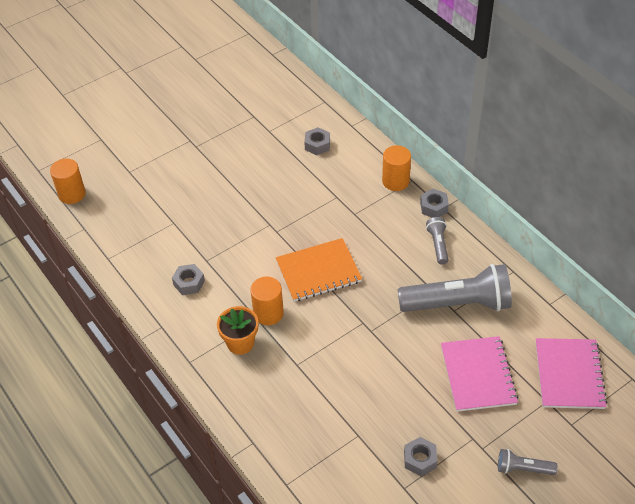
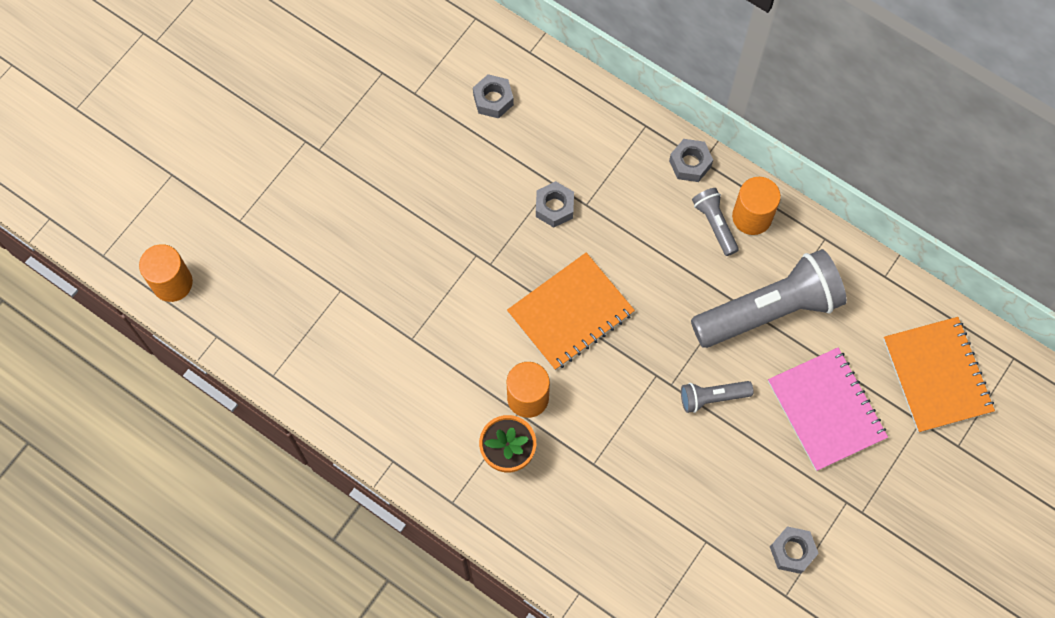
camera: 20 degrees left, 20 degrees up
grey nut [172,264,205,295] -> grey nut moved to [536,181,574,228]
orange cylinder [382,145,411,191] -> orange cylinder moved to [732,177,781,235]
grey flashlight [498,449,558,475] -> grey flashlight moved to [681,381,753,413]
pink notebook [536,338,607,409] -> orange notebook [883,317,995,433]

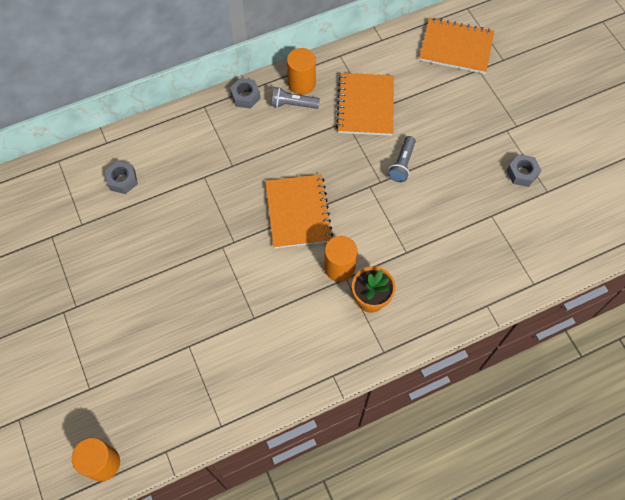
camera: 60 degrees left, 5 degrees down
grey nut [536,181,574,228] -> none
grey flashlight [691,249,847,348] -> orange notebook [336,73,394,136]
pink notebook [768,347,888,471] -> none

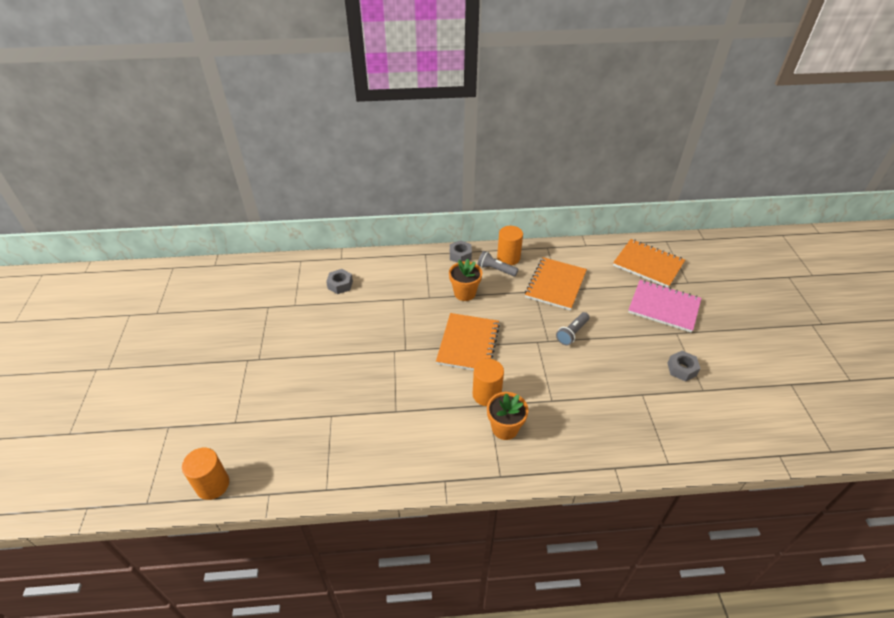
camera: 20 degrees right, 20 degrees down
none -> orange flower pot [449,259,482,301]
none -> pink notebook [628,280,702,333]

